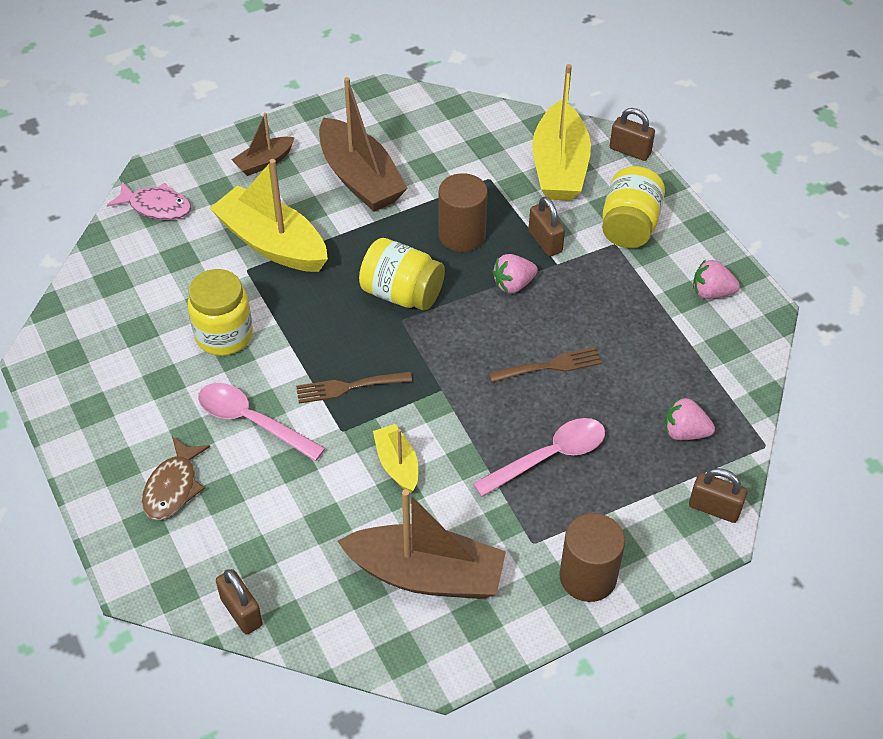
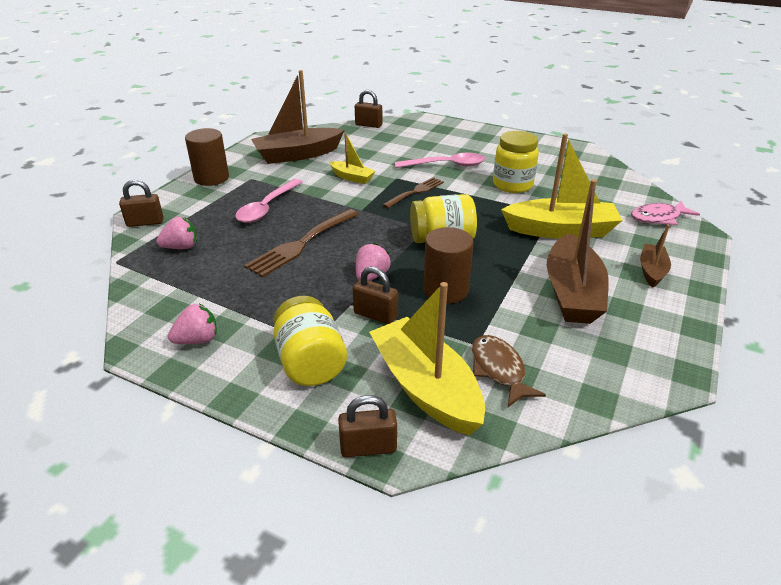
camera: 145 degrees right, 15 degrees down
brown fish [142,437,210,520] -> brown fish moved to [472,335,546,407]
brown boat [319,77,408,212] -> brown boat turned 105 degrees counterclockwise [546,179,609,324]
brown fork [489,347,602,383] -> brown fork [244,209,359,277], size x1.55

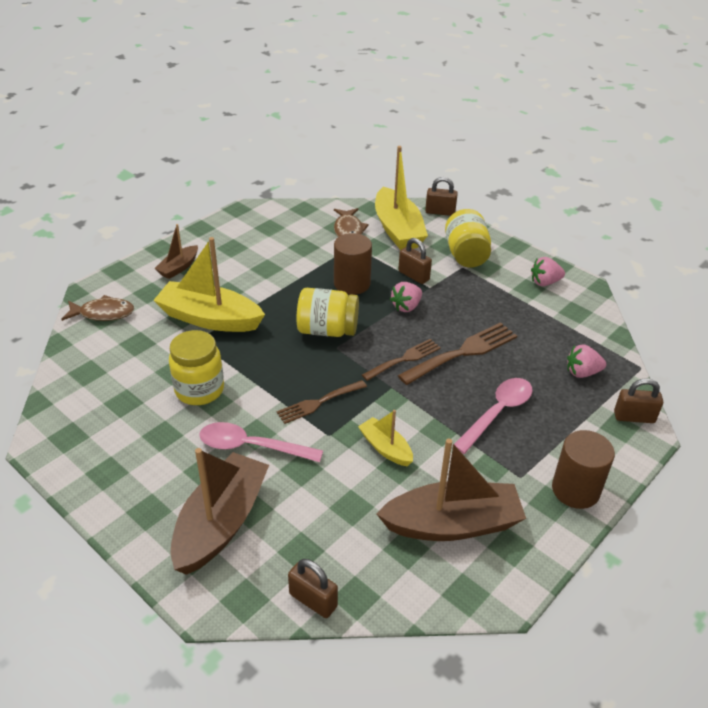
camera: 165 degrees left, 5 degrees up
brown boat [546,179,609,324] -> brown boat moved to [170,448,269,575]
pink fish [631,201,700,225] -> brown fish [61,295,134,321]
none -> brown fork [362,339,441,381]

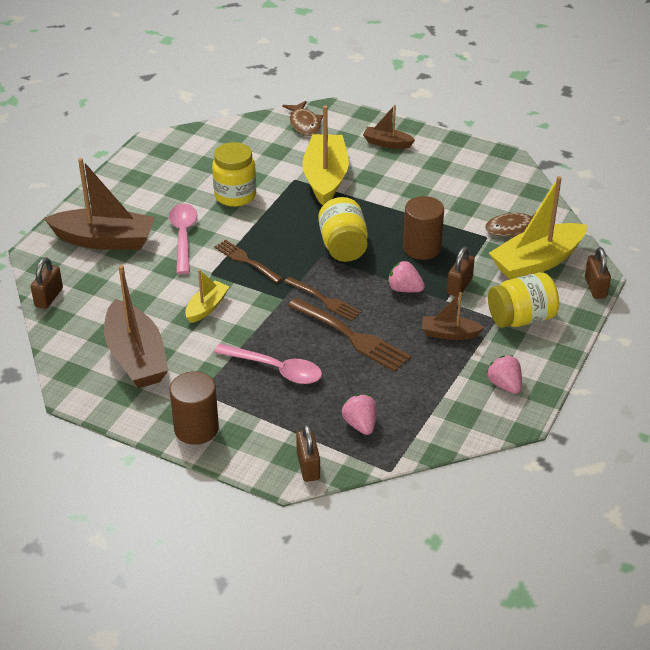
camera: 75 degrees right, 0 degrees up
none -> brown boat [422,292,485,340]

